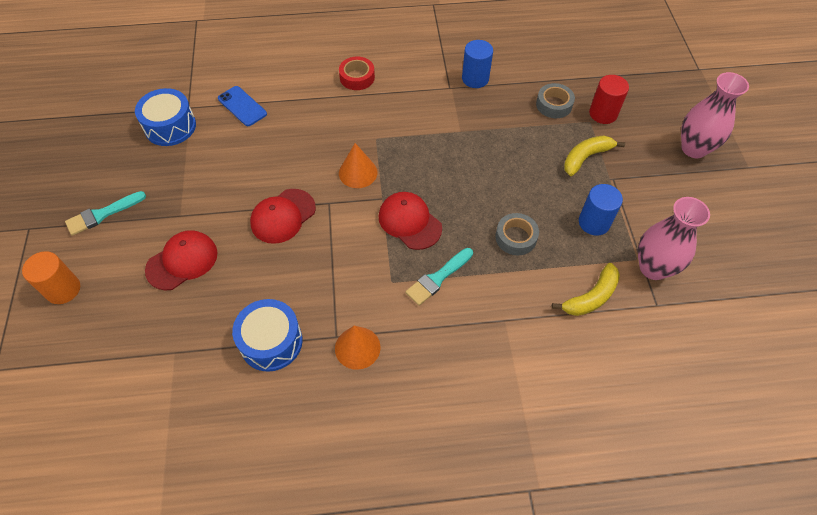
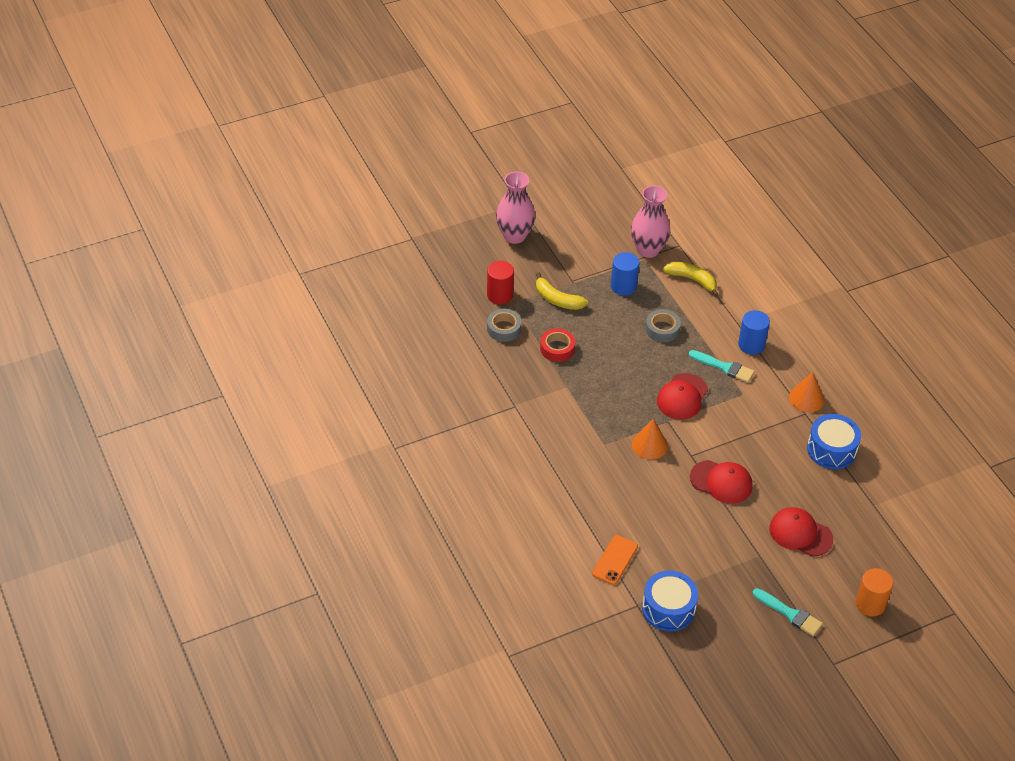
camera: 110 degrees left, 10 degrees down
blue phone [218,86,267,126] -> orange phone [592,535,638,585]
red tape [339,56,375,90] -> red tape moved to [540,328,575,362]
blue cylinder [462,40,493,88] -> blue cylinder moved to [738,310,770,355]

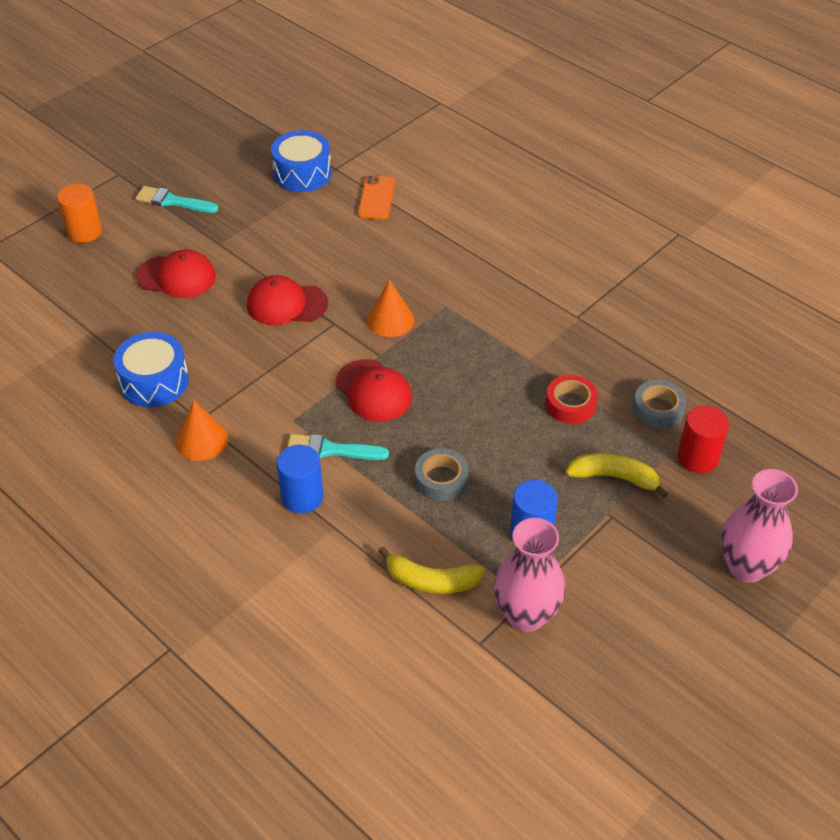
camera: 160 degrees right, 0 degrees up
red cap [657,373,708,419] -> red cap turned 135 degrees clockwise [336,359,412,422]

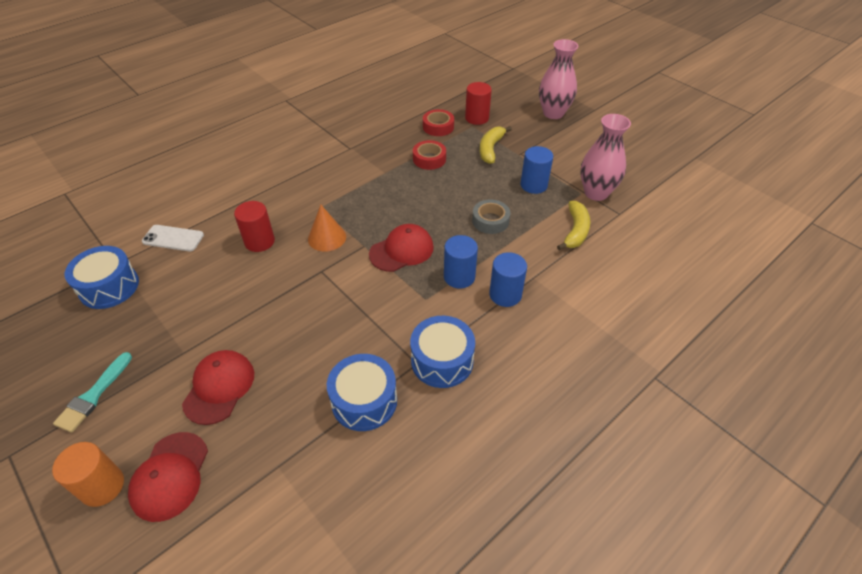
camera: 85 degrees left, 0 degrees up
orange cone [176,401,228,461] -> blue drum [410,316,475,388]
red cap [247,275,328,325] -> red cap moved to [128,432,208,522]
turquoise brush [287,434,389,460] -> blue cylinder [444,235,478,289]
orange phone [358,175,395,220] -> white phone [142,225,204,251]
grey tape [633,380,687,429] -> red tape [423,109,454,136]
none -> red cylinder [234,201,275,252]

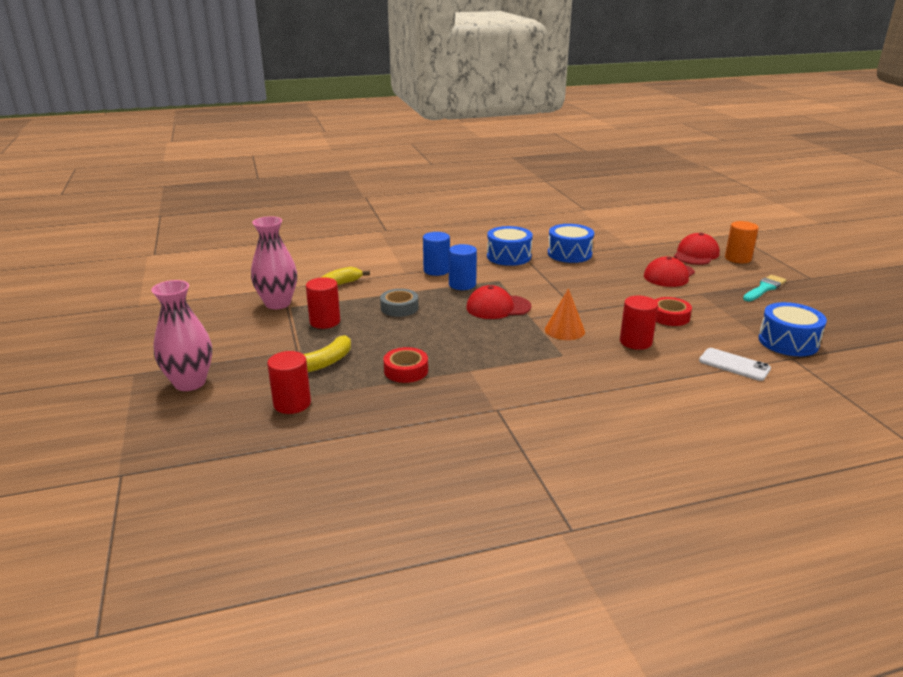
camera: 155 degrees left, 20 degrees down
red tape [423,109,454,136] -> red tape moved to [655,297,692,326]
blue cylinder [520,146,553,194] -> red cylinder [306,277,340,329]

